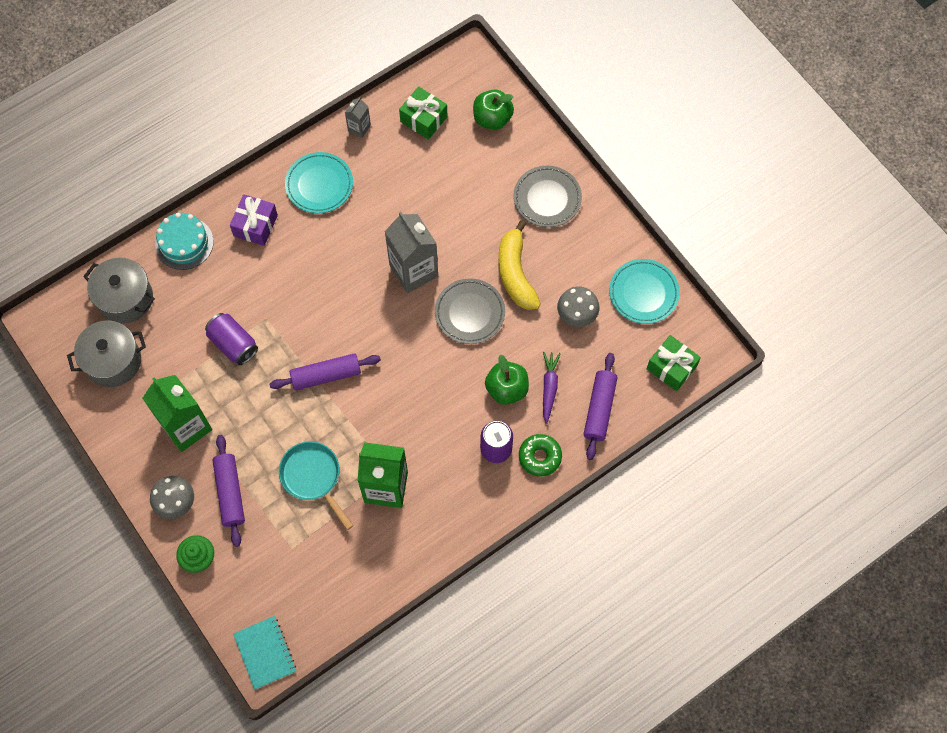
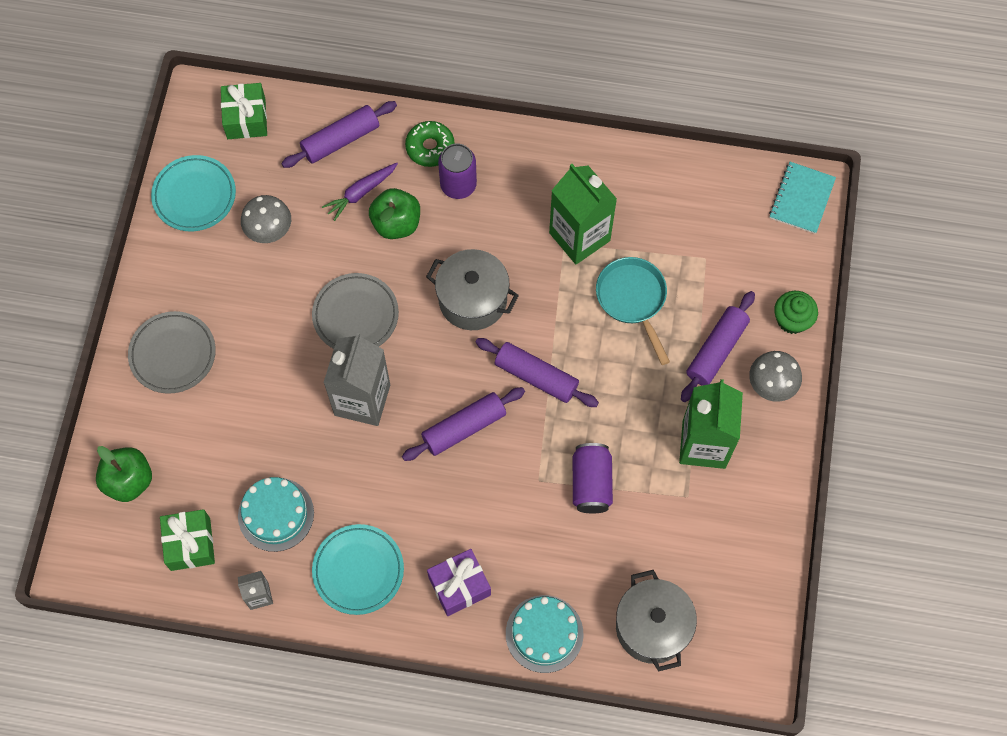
camera: 135 degrees left, 0 degrees up
grey pot [67,320,146,387] -> grey pot moved to [426,249,519,330]
turquoise pan [279,441,354,530] -> turquoise pan turned 150 degrees clockwise [596,257,670,365]
yellow banana [498,220,541,310] -> none
none -> turquoise cake [238,477,314,552]
none -> purple rolling pin [402,387,525,461]

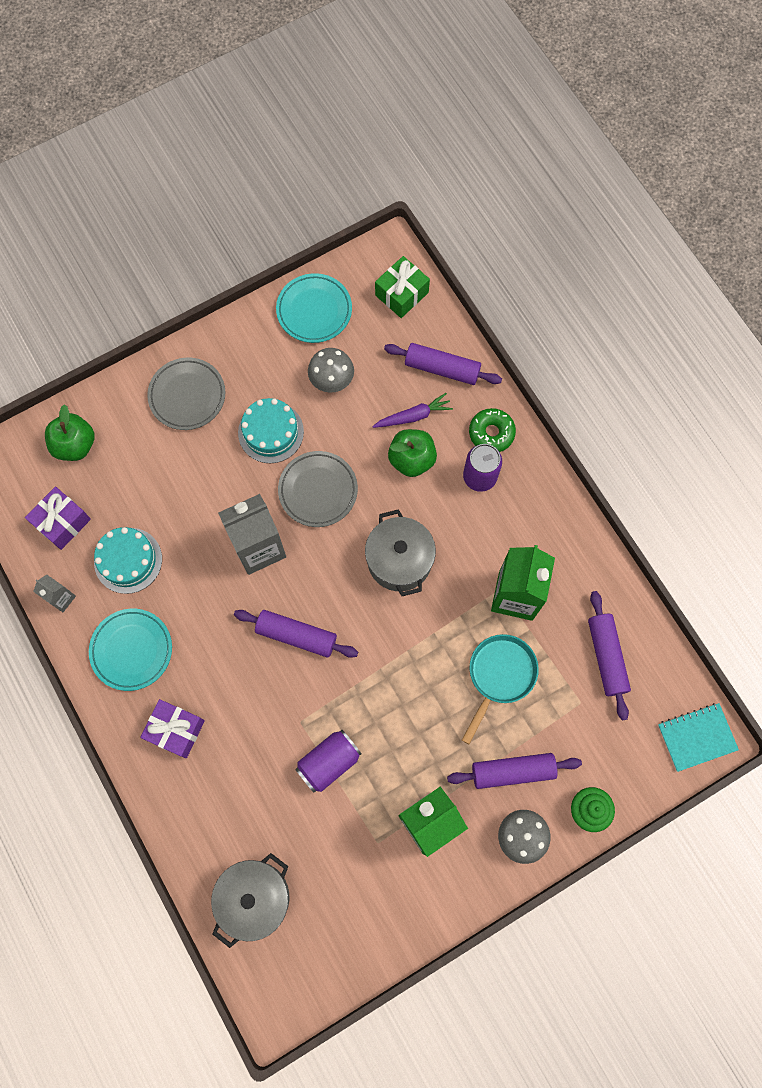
camera: 50 degrees right, 5 degrees up
green gift [160,509,215,571] -> purple gift [25,487,91,550]
purple carrot [322,163,398,221] -> purple carrot turned 150 degrees clockwise [372,393,453,428]
purple rolling pin [475,338,599,407] -> purple rolling pin moved to [588,591,631,721]
turquoise cake [506,595,583,673] -> turquoise cake moved to [238,398,304,463]

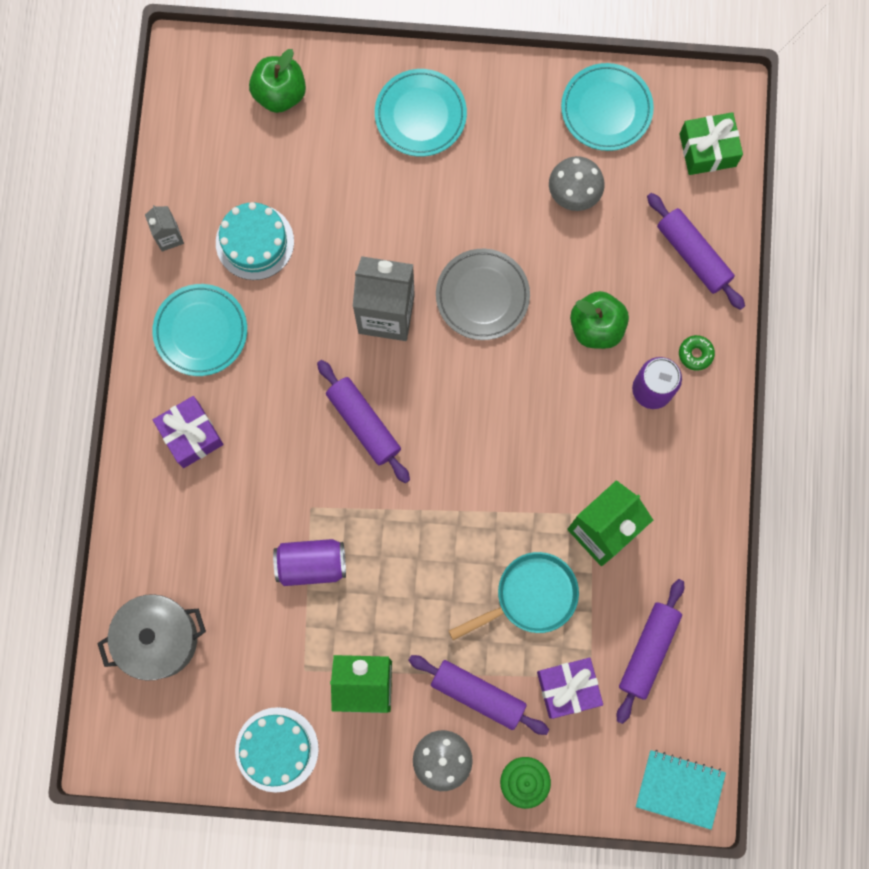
camera: 35 degrees right, 5 degrees up
purple gift [25,487,91,550] -> purple gift moved to [537,658,603,719]
grey plate [147,358,225,430] -> turquoise plate [375,69,467,157]
turquoise cake [238,398,304,463] -> turquoise cake moved to [235,707,319,793]
grey pot [365,509,436,596] -> none
purple carrot [372,393,453,428] -> none
green donut [469,408,516,452] -> green donut [679,335,715,371], size x0.64

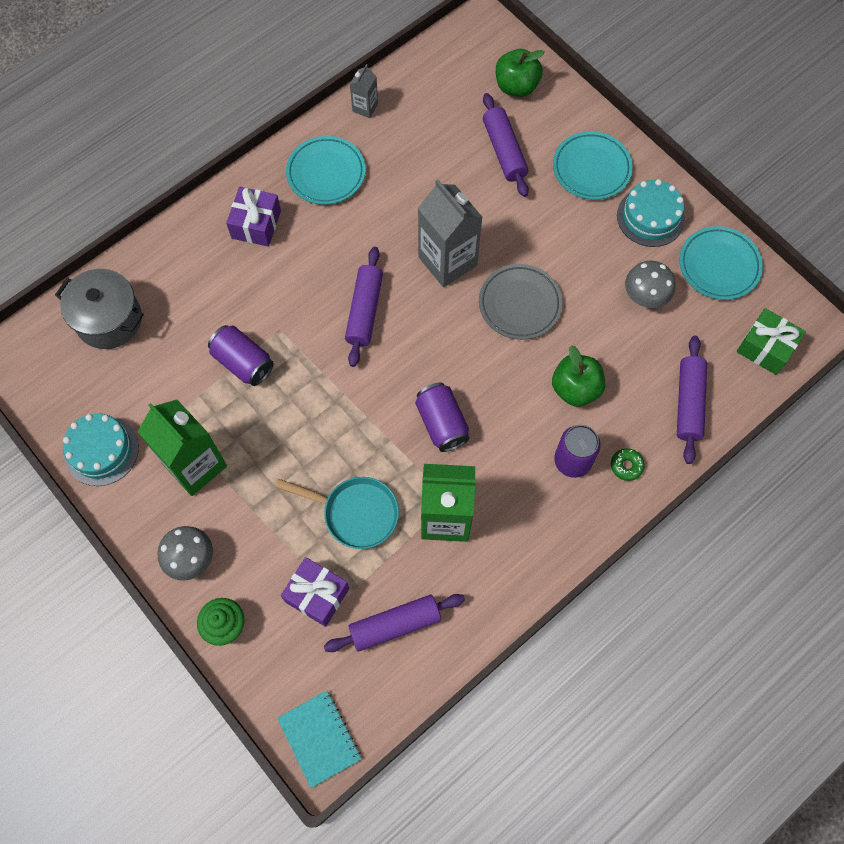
camera: 45 degrees right, 10 degrees down
turquoise cake [216,202,294,280] -> turquoise cake moved to [617,179,685,247]
purple rolling pin [408,655,549,735] -> purple rolling pin moved to [483,93,529,197]
none -> purple can [415,382,470,452]

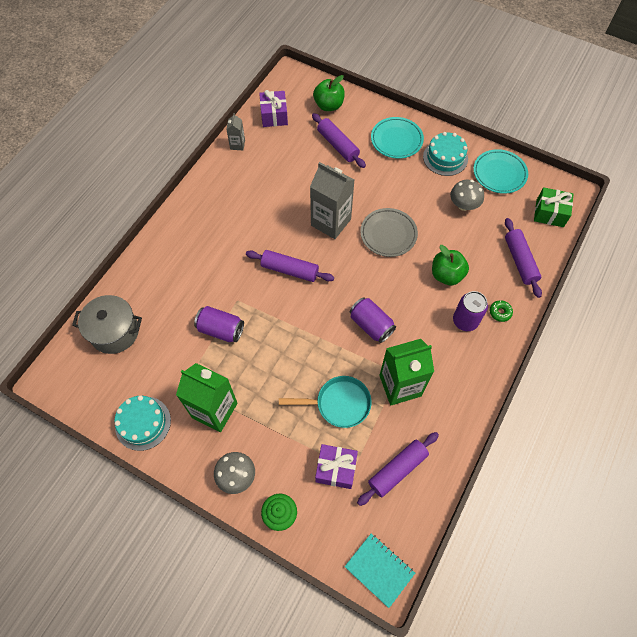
camera: 20 degrees left, 5 degrees down
purple gift [226,187,281,247] -> purple gift moved to [259,90,288,127]
turquoise plate [286,136,366,205] -> none
purple rolling pin [345,247,383,367] -> purple rolling pin turned 60 degrees counterclockwise [246,250,334,282]

